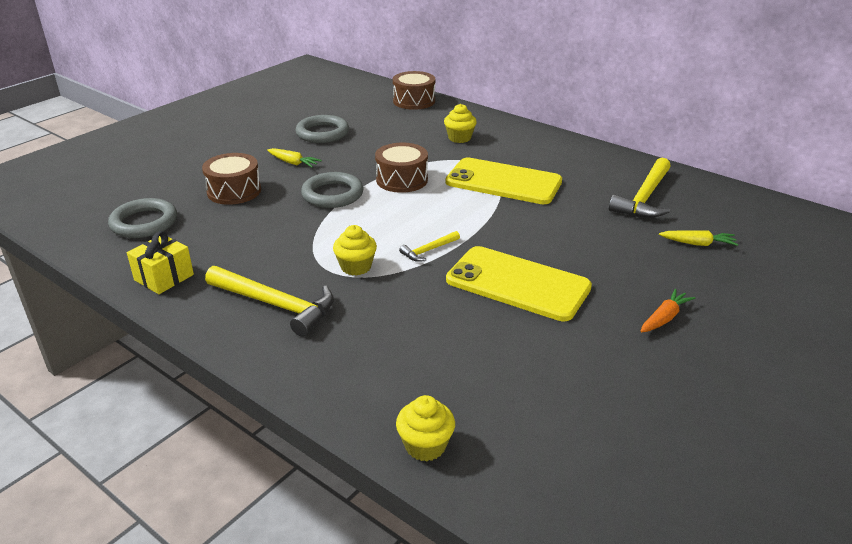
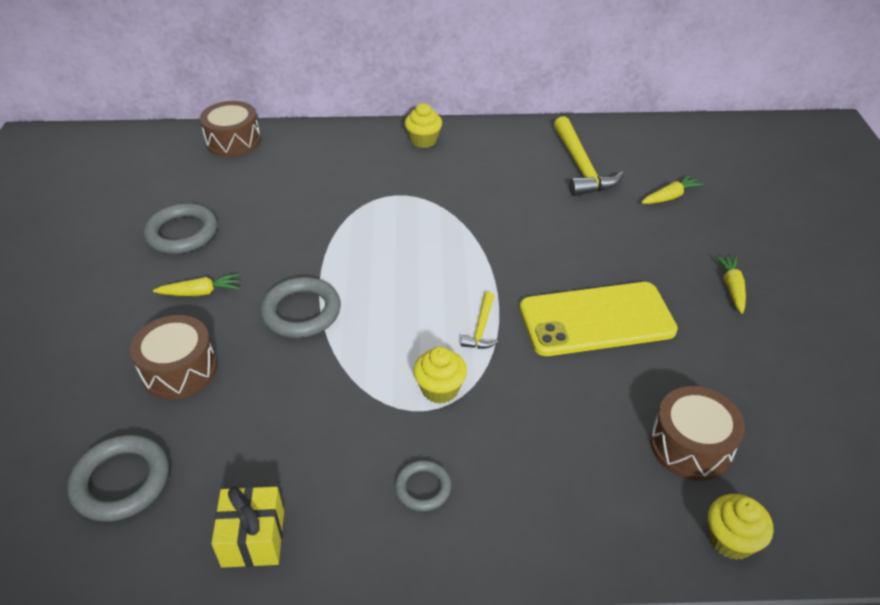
camera: 40 degrees left, 10 degrees up
yellow hammer [205,266,334,337] -> grey ring [395,460,451,511]
brown drum [375,143,428,193] -> brown drum moved to [650,386,745,481]
yellow cupcake [444,104,477,143] -> yellow cupcake moved to [405,103,442,148]
yellow phone [445,157,562,204] -> none
orange carrot [641,289,696,333] -> yellow carrot [715,254,746,314]

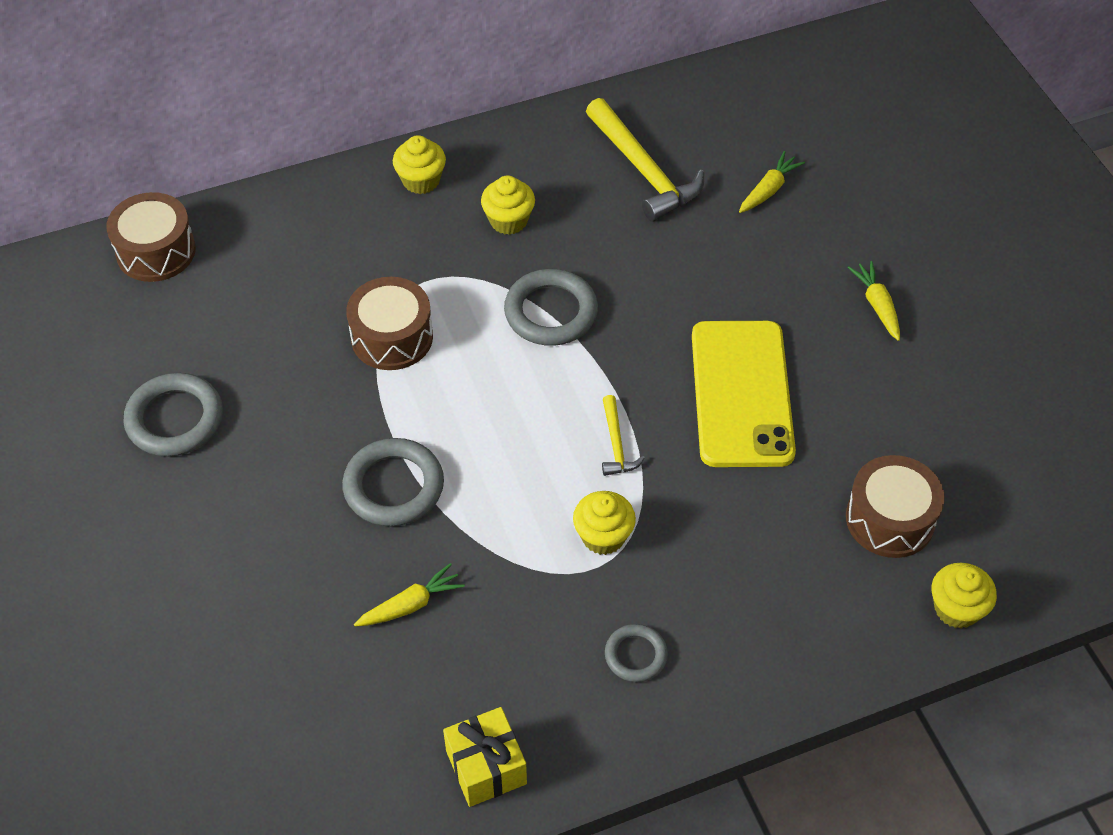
camera: 20 degrees left, 10 degrees up
grey ring [67,435,169,522] -> grey ring moved to [504,269,598,346]
brown drum [130,315,217,399] -> brown drum moved to [346,277,433,370]
yellow carrot [153,273,240,296] -> yellow carrot moved to [354,563,465,627]
yellow phone [520,282,678,356] -> yellow phone turned 60 degrees counterclockwise [692,321,796,467]
none -> yellow cupcake [481,175,535,235]

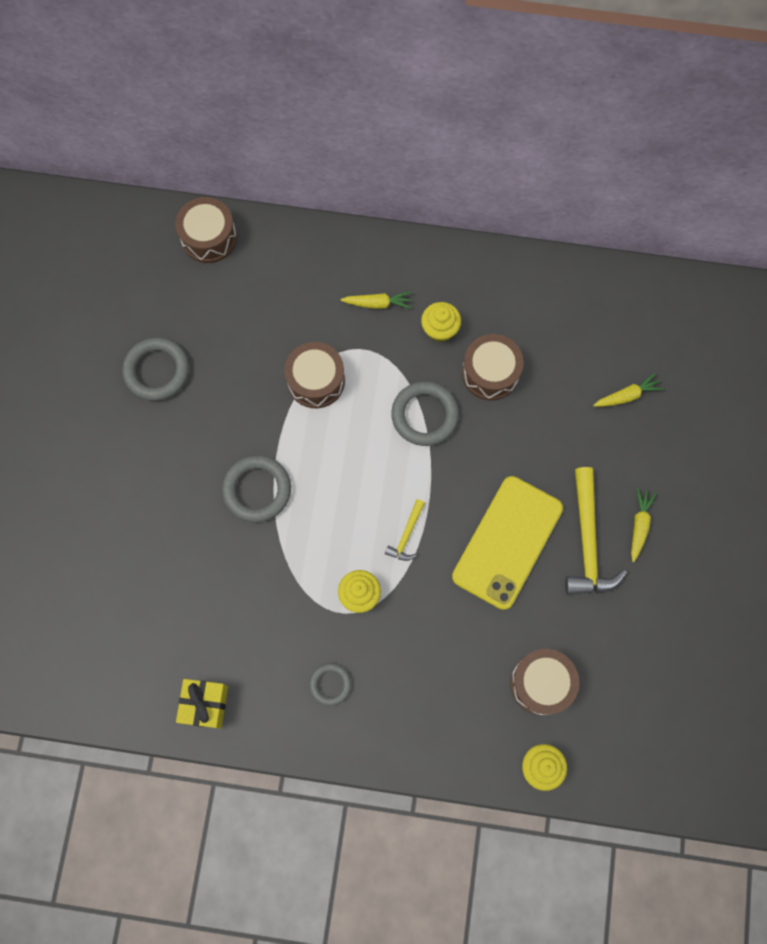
camera: 30 degrees right, 20 degrees up
yellow carrot [354,563,465,627] -> yellow carrot moved to [341,291,412,309]
yellow cupcake [393,135,446,194] -> none
yellow hammer [586,98,704,222] -> yellow hammer moved to [565,467,627,595]
none -> brown drum [462,334,524,400]

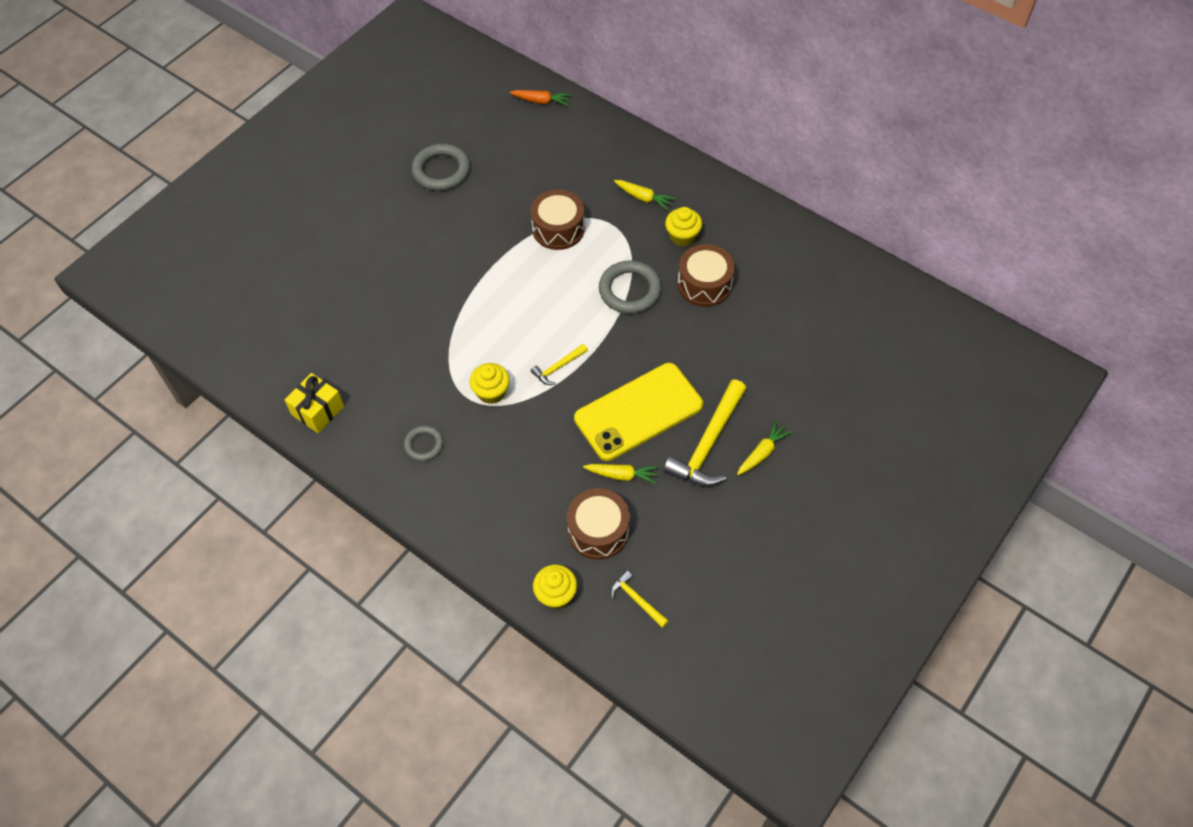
camera: 30 degrees right, 15 degrees down
brown drum [176,197,237,263] -> orange carrot [510,90,571,106]
grey ring [222,455,291,522] -> none
yellow carrot [593,372,664,407] -> yellow carrot moved to [583,464,659,484]
none -> yellow hammer [610,570,669,628]

